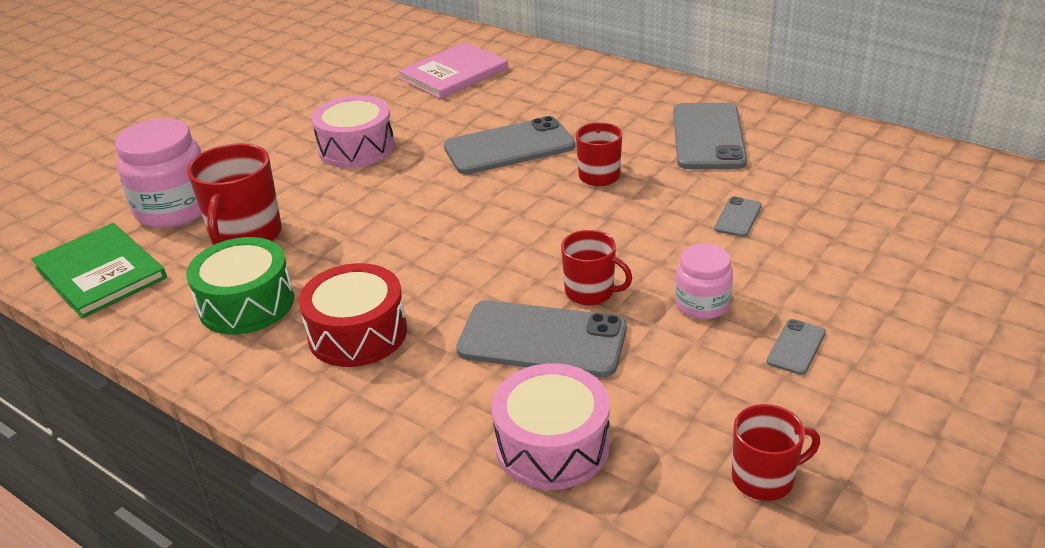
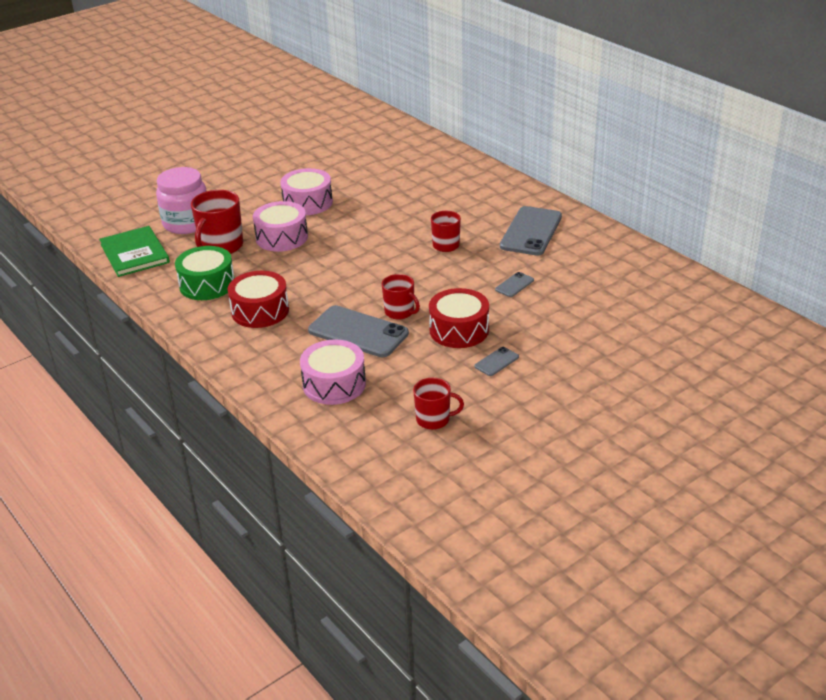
camera: 15 degrees right, 0 degrees up
pink book [398,42,508,99] -> none
grey phone [444,116,575,174] -> none
pink jar [675,244,733,320] -> red drum [429,288,489,348]
none -> pink drum [253,201,308,252]

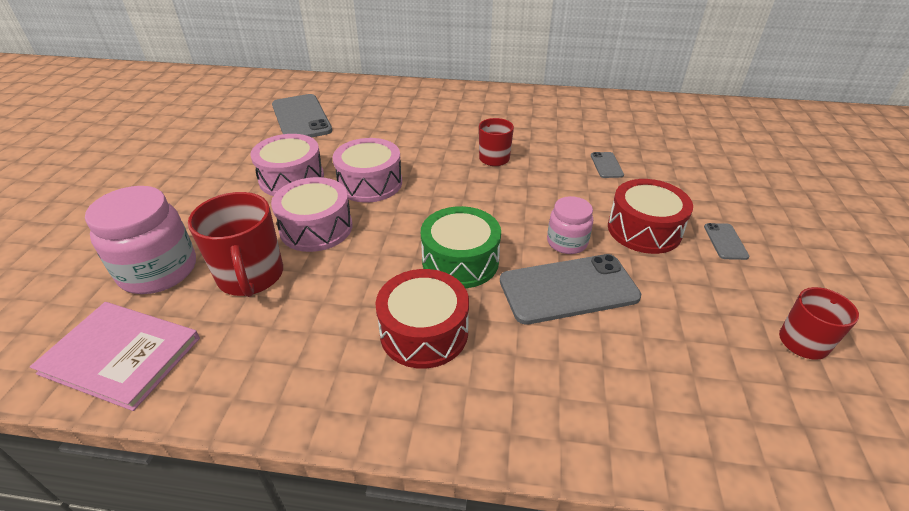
camera: 45 degrees left, 5 degrees up
green book [99,226,170,277] -> pink book [30,302,200,411]
green drum [175,246,235,300] -> green drum moved to [421,206,501,288]
pink drum [300,339,366,405] -> pink drum moved to [333,138,402,203]
red mug [382,274,420,320] -> pink jar [547,196,593,254]
grey phone [500,206,562,256] -> grey phone moved to [272,94,332,137]

